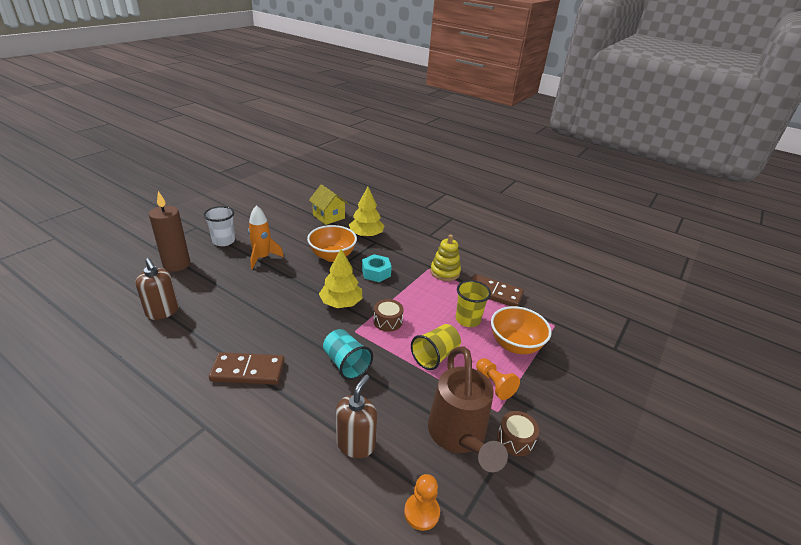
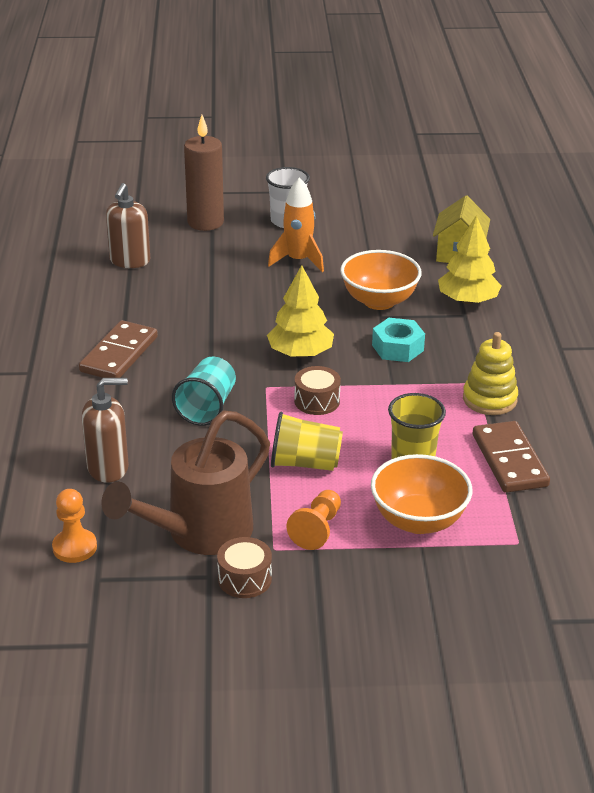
camera: 55 degrees right, 0 degrees up
brown domino [209,352,285,385] -> brown domino turned 60 degrees clockwise [79,320,158,378]

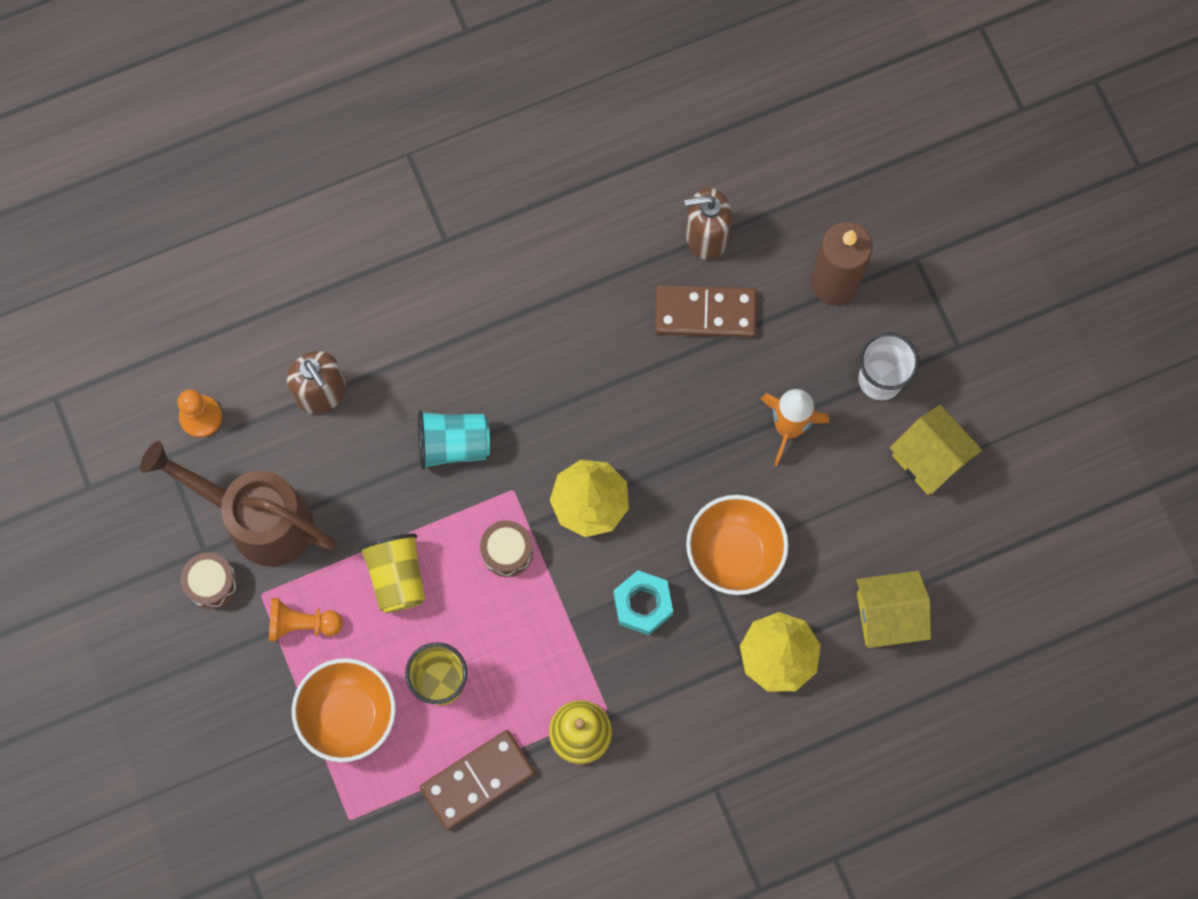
camera: 70 degrees right, 40 degrees up
brown domino [79,320,158,378] -> brown domino moved to [655,285,757,338]
none -> yellow house [890,405,982,495]

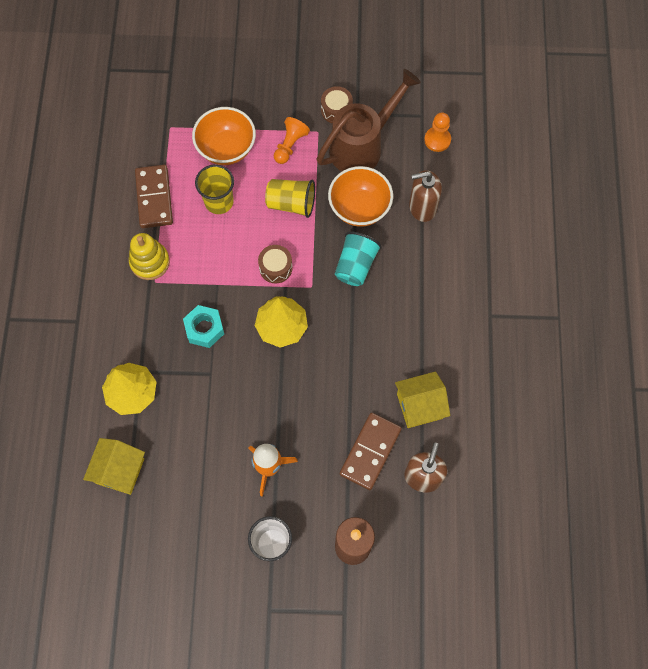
camera: 115 degrees right, 5 degrees down
orange bowl [686,495,789,595] -> orange bowl moved to [328,166,393,227]
yellow house [890,405,982,495] -> yellow house moved to [395,372,450,428]

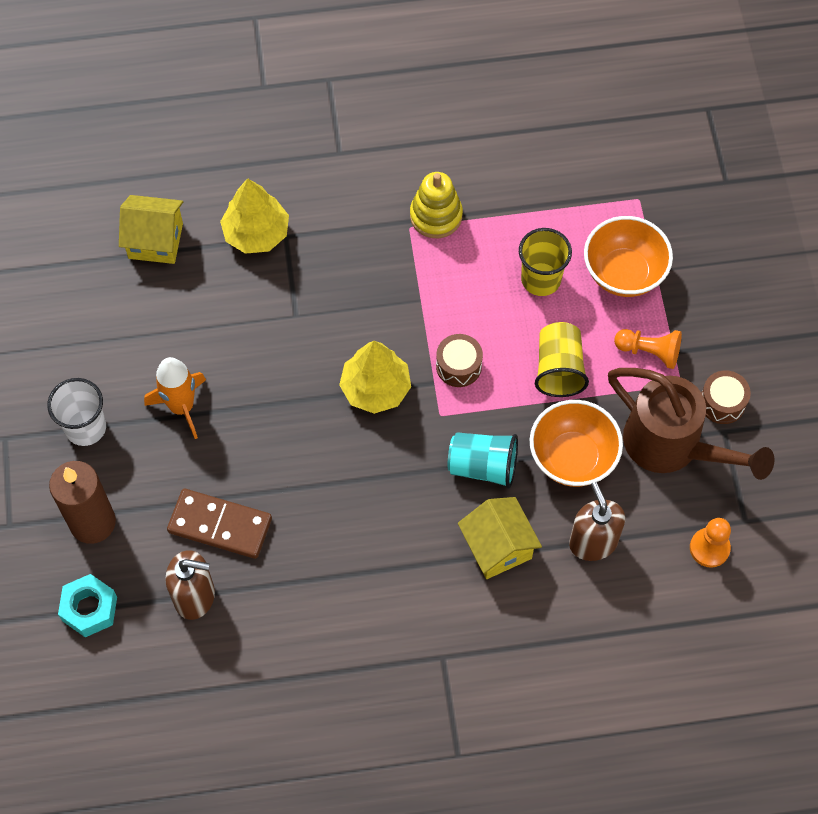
camera: 80 degrees right, 5 degrees down
brown domino [135,165,173,228] -> none
turquoise nut [183,305,224,348] -> turquoise nut moved to [58,574,117,637]
yellow house [395,372,450,428] -> yellow house moved to [458,497,542,579]

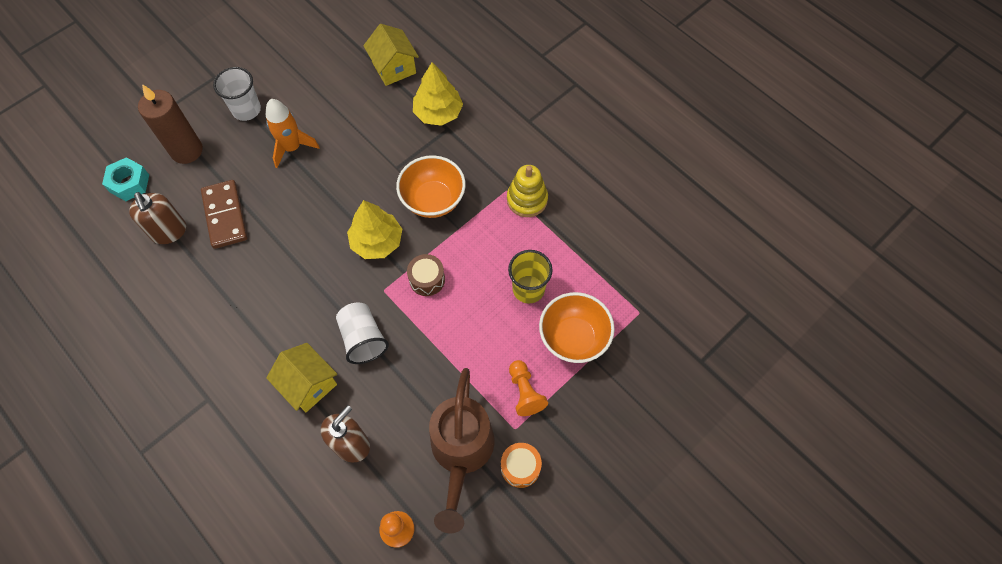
camera: 55 degrees right, 0 degrees up
turquoise cup [448,432,518,489] -> white cup [336,303,389,364]
yellow house [458,497,542,579] -> yellow house turned 75 degrees counterclockwise [266,343,337,412]
orange bowl [530,400,623,487] -> orange bowl moved to [396,155,466,218]
yellow cup [535,322,589,397] -> none
brown drum [702,370,751,424] -> orange drum [501,443,542,488]

